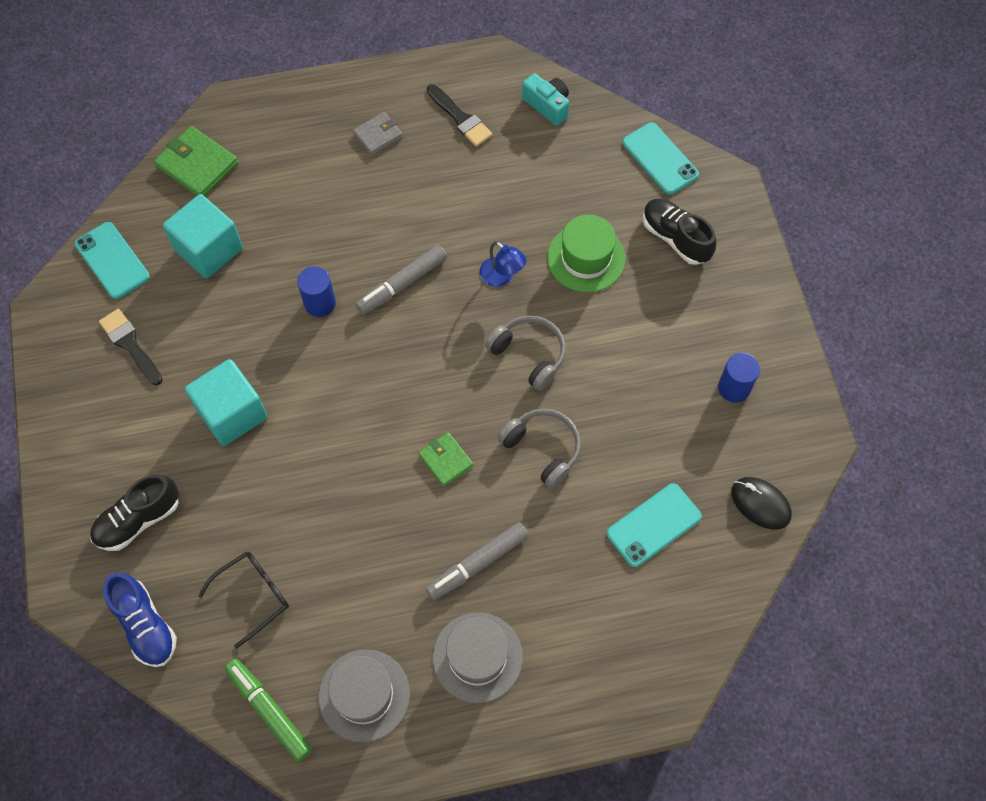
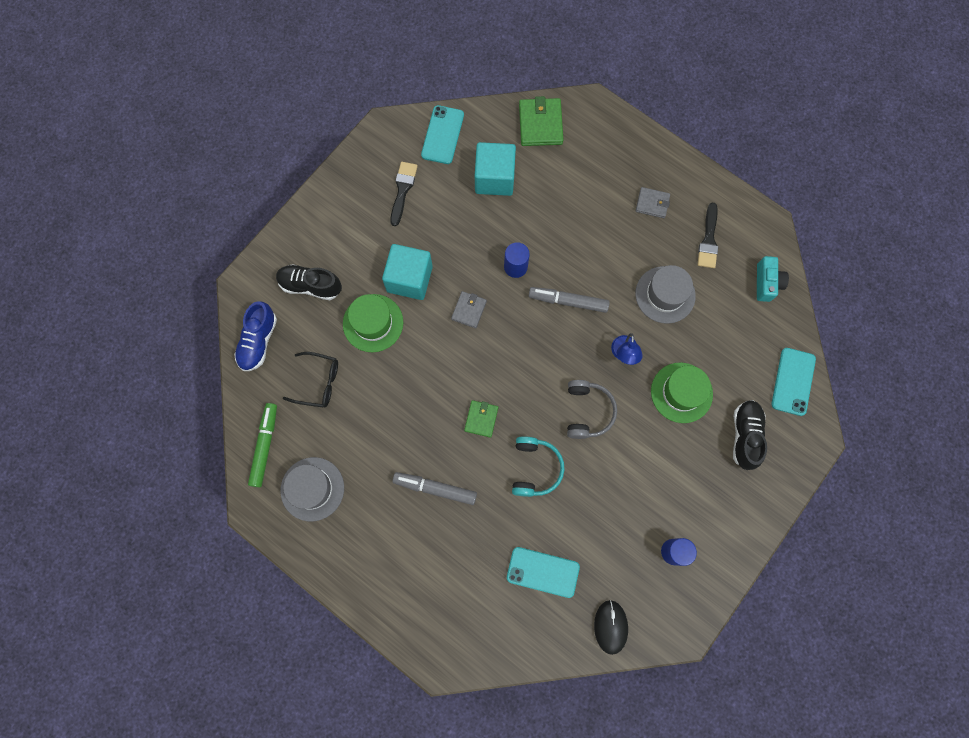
camera: 50 degrees right, 10 degrees up
grey hat [433,613,523,703] -> grey hat moved to [635,265,696,324]
grey headphones [497,408,581,489] -> turquoise headphones [512,436,564,497]
none -> green hat [343,294,403,352]
none -> grey wallet [451,291,487,328]

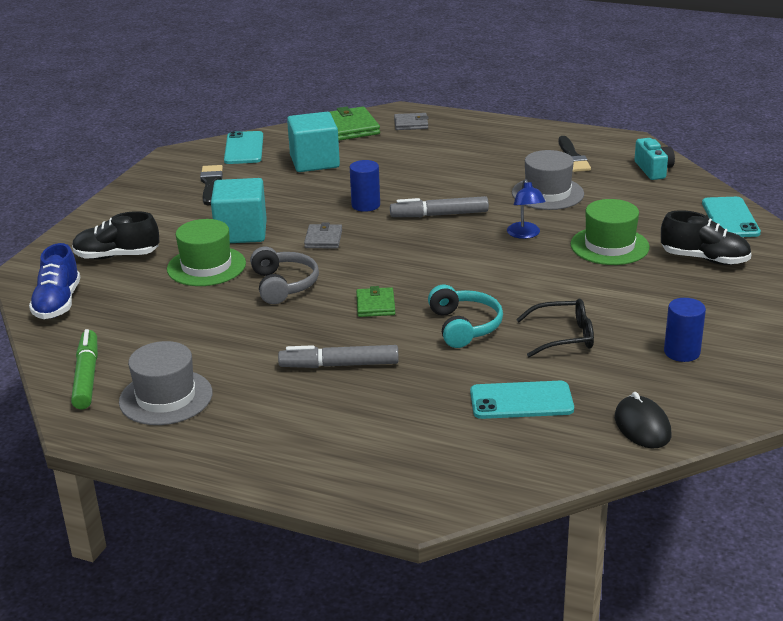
camera: 15 degrees left, 45 degrees down
black glasses [283,352,338,408] -> black glasses moved to [516,299,594,357]
grey headphones [567,380,617,439] -> grey headphones moved to [250,247,319,304]
grey wallet [636,187,670,218] -> grey wallet moved to [394,113,429,130]
black shoe [733,400,767,470] -> black shoe turned 120 degrees clockwise [661,210,752,265]

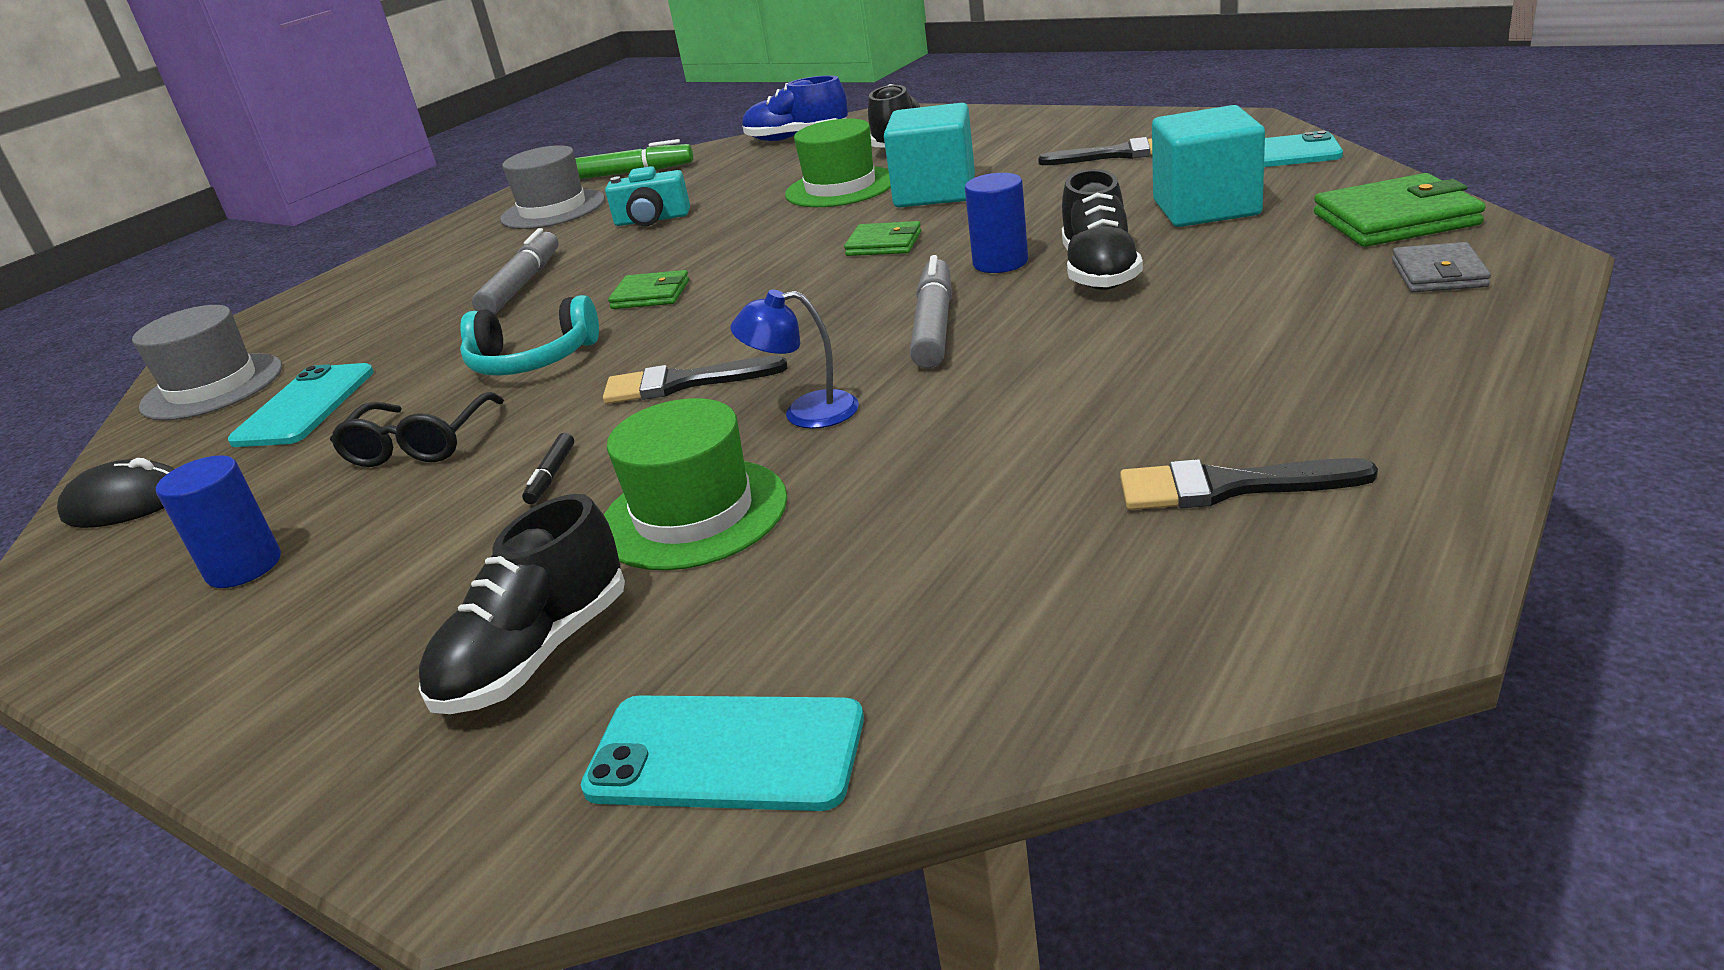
camera: 105 degrees right, 0 degrees up
grey headphones [250,247,319,304] -> none
grey wallet [304,222,342,248] -> green wallet [844,221,921,256]
grey hat [512,150,584,210] -> grey hat moved to [132,305,282,421]
turquoise camera [634,138,675,180] -> turquoise camera moved to [605,166,690,226]
none -> black marker [522,433,574,504]
none -> black brush [603,356,788,404]
none -> black shoe [1062,169,1143,290]

